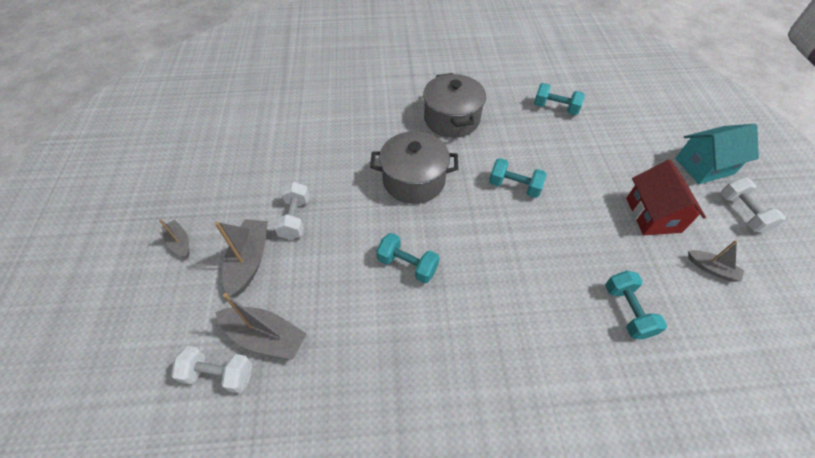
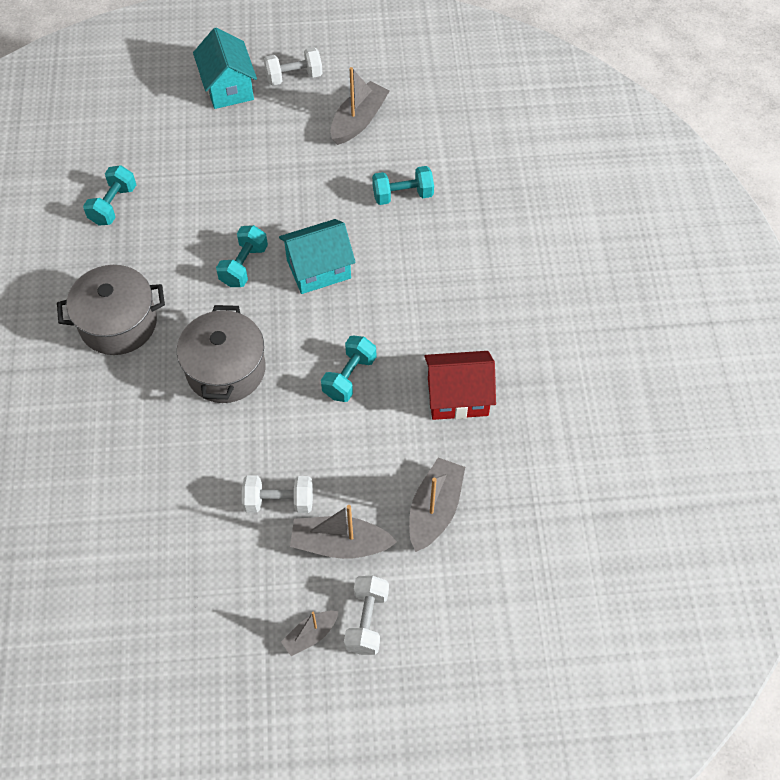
camera: 90 degrees left, 5 degrees up
white dumbbell [171,346,253,393] -> white dumbbell moved to [344,576,389,655]
red house [626,160,706,235] -> red house moved to [424,351,496,420]
grey boat [688,240,744,282] -> grey boat [330,67,390,145], size x1.70
none -> turquoise house [279,219,356,294]

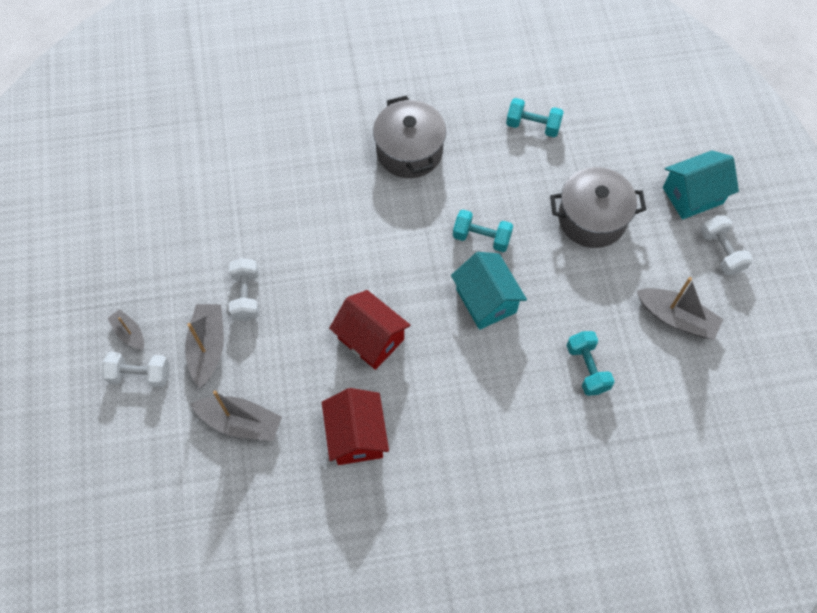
camera: 85 degrees right, 5 degrees up
grey pot [177,305,265,403] -> grey pot moved to [550,167,646,248]
turquoise dumbbell [321,335,376,402] -> red house [329,290,411,370]

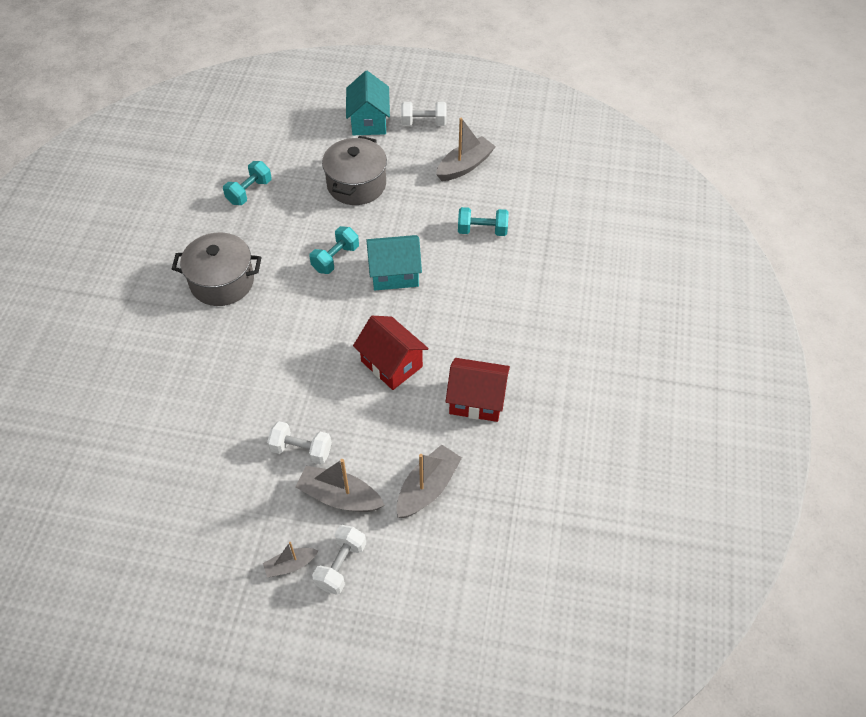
camera: 70 degrees left, 10 degrees down
red house [329,290,411,370] -> red house turned 75 degrees clockwise [353,316,429,390]

